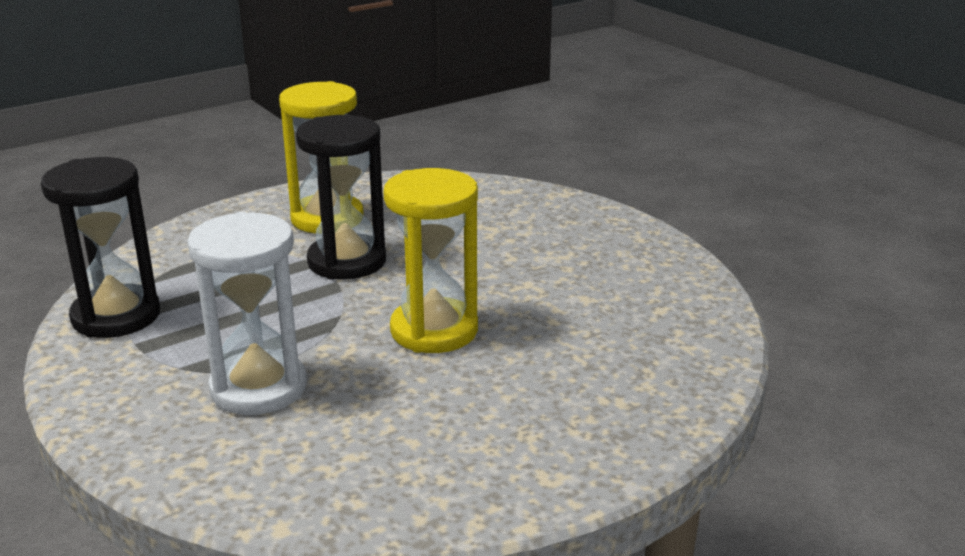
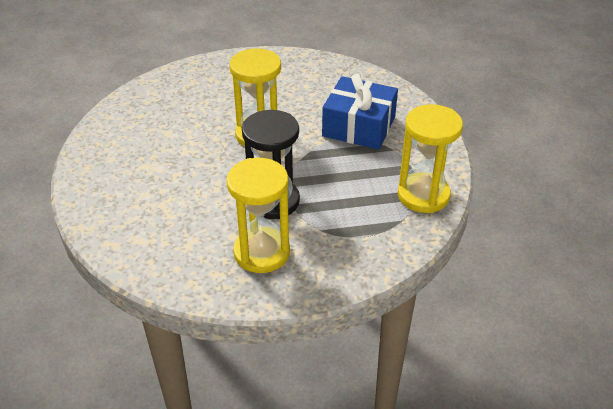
camera: 155 degrees left, 15 degrees up
black hourglass [41,157,160,338] -> yellow hourglass [398,104,463,213]
white hourglass [187,212,307,415] -> blue gift [322,74,398,150]

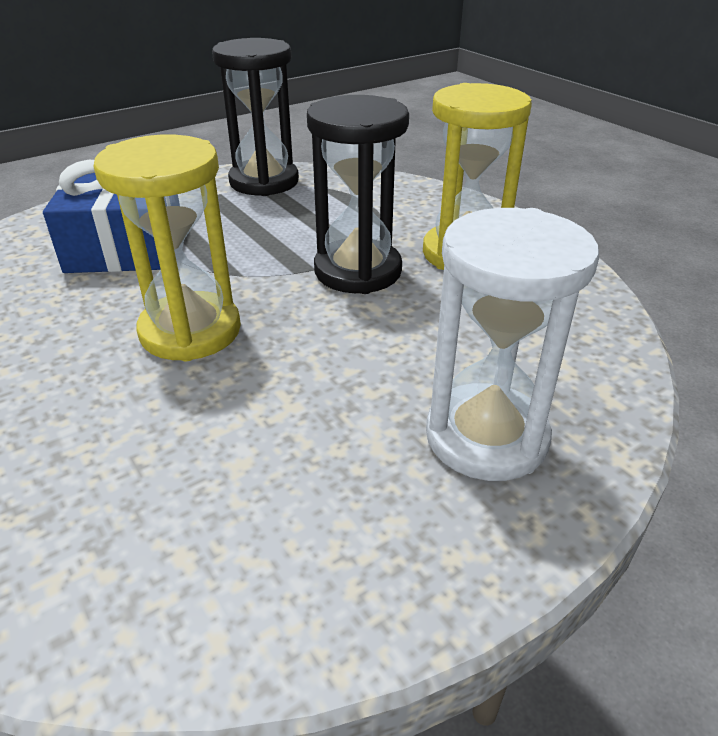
camera: 115 degrees left, 5 degrees down
yellow hourglass [398,104,463,213] -> black hourglass [212,38,299,196]
none -> white hourglass [426,208,599,481]

